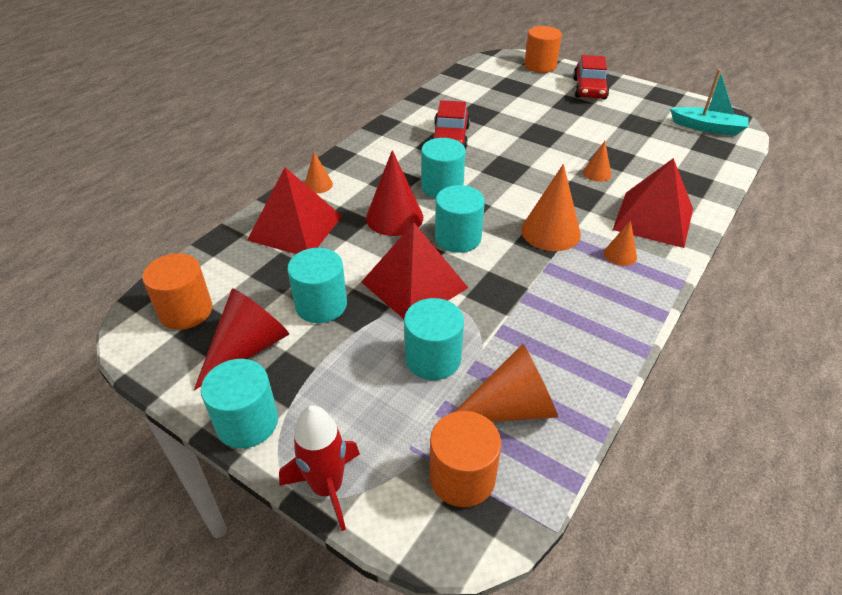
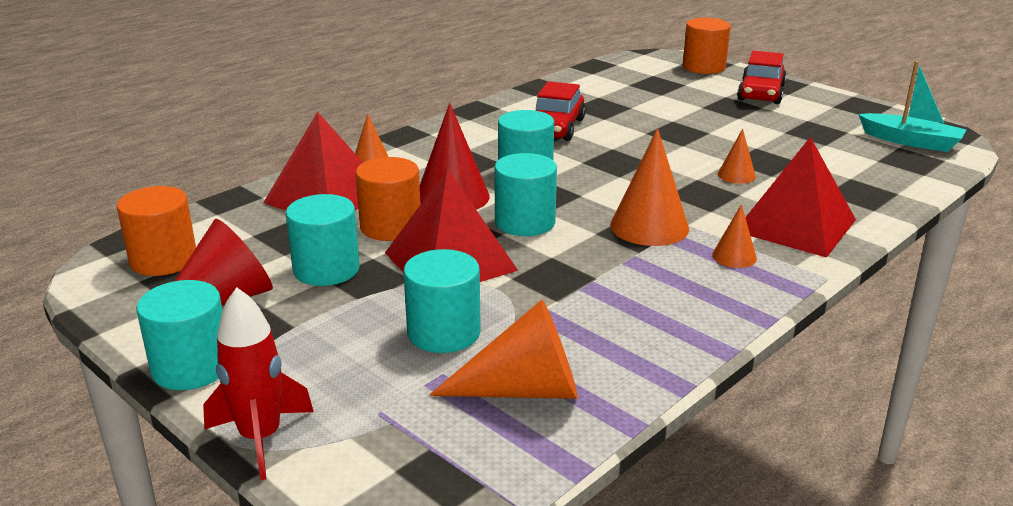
camera: 10 degrees right, 15 degrees down
orange cylinder [429,411,502,507] -> orange cylinder moved to [356,157,421,241]

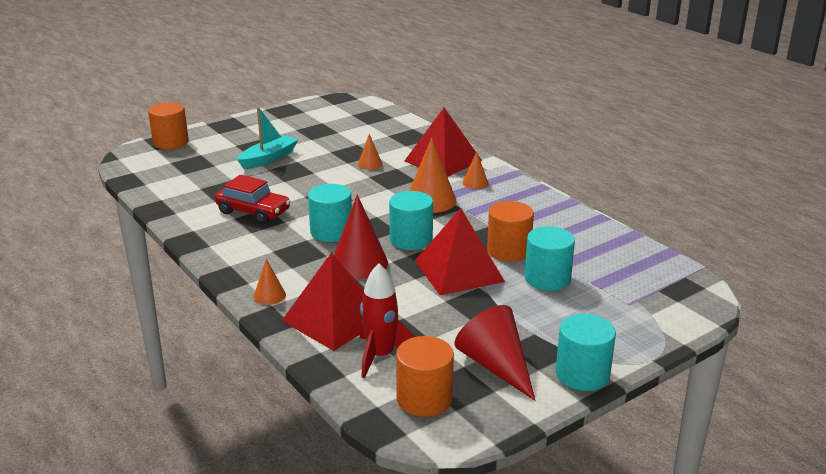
camera: 80 degrees left, 0 degrees up
red rocket [203,287,314,480] -> red rocket moved to [360,264,415,378]
turquoise cylinder [286,194,360,286] -> none
orange cylinder [356,157,421,241] -> orange cylinder moved to [487,201,534,262]
orange cone [429,300,578,399] -> none
red car [737,51,787,104] -> none
turquoise boat [858,61,966,152] -> turquoise boat moved to [237,107,298,169]

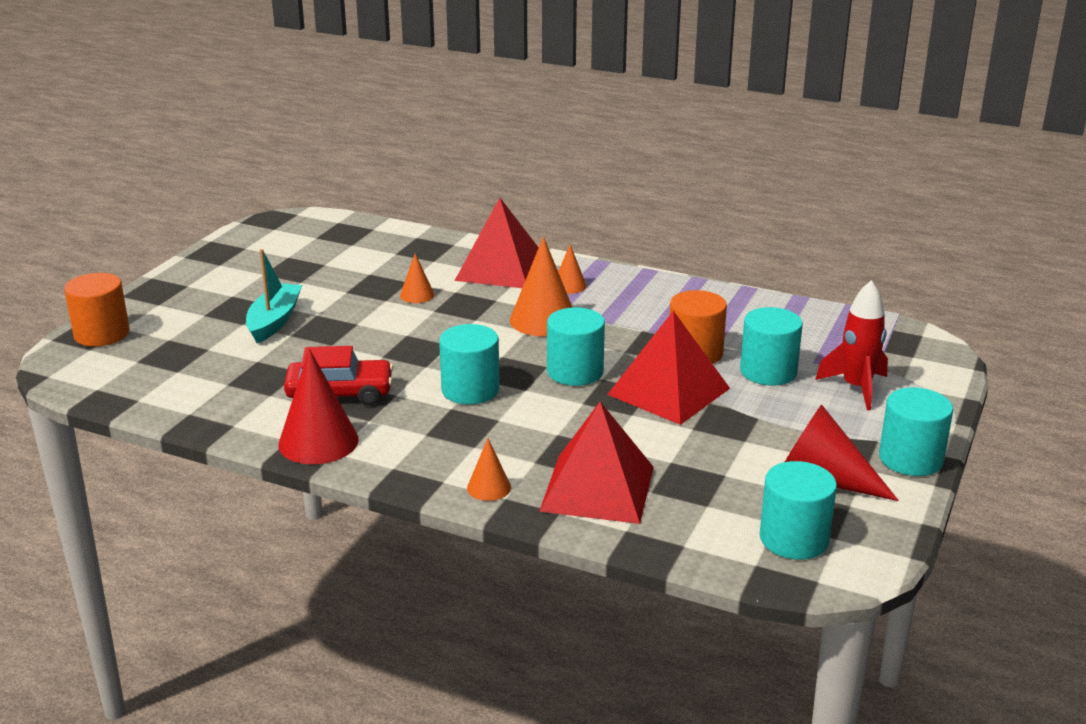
camera: 30 degrees left, 0 degrees up
red cone [334,194,388,279] -> red cone moved to [278,349,359,464]
red rocket [360,264,415,378] -> red rocket moved to [815,280,888,410]
orange cylinder [396,336,454,417] -> turquoise cylinder [760,461,837,560]

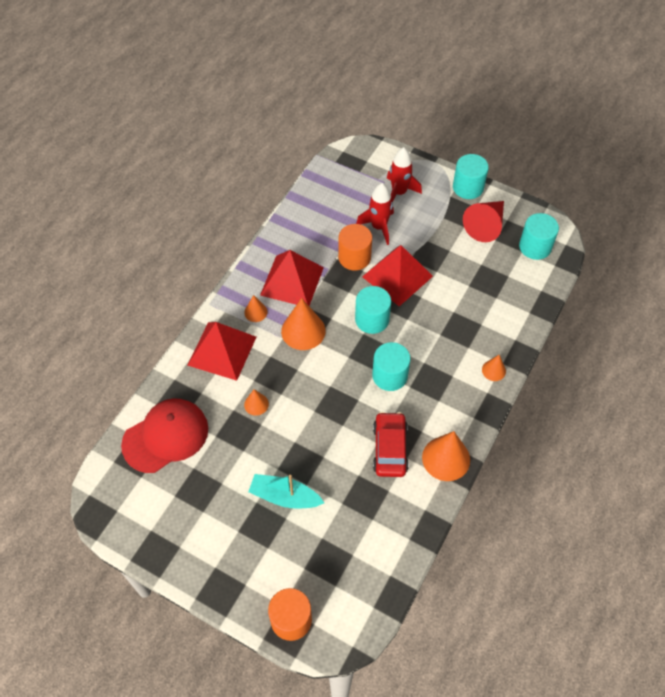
camera: 85 degrees left, 30 degrees up
red cone [278,349,359,464] -> orange cone [422,431,470,481]
red pyramid [539,402,654,524] -> red pyramid moved to [260,250,324,306]
turquoise cylinder [740,307,803,385] -> red rocket [356,183,394,245]
none -> red cap [121,399,208,473]

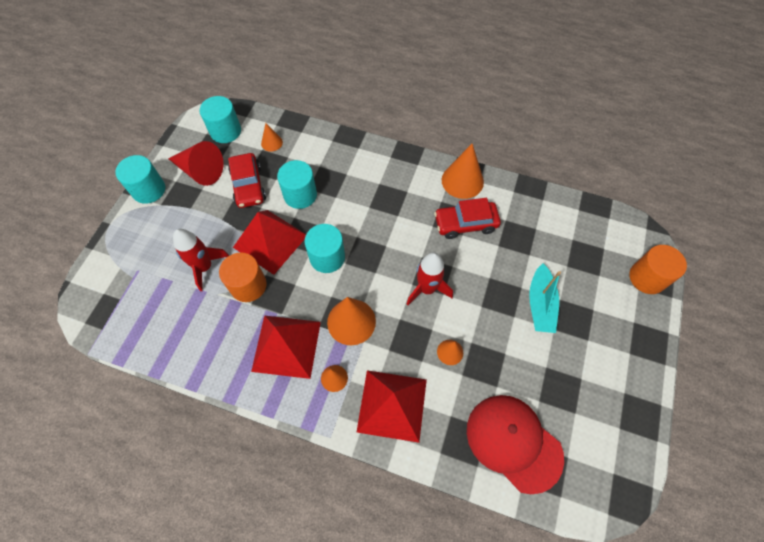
camera: 100 degrees left, 5 degrees up
turquoise cylinder [372,342,411,391] -> turquoise cylinder moved to [277,160,317,209]
red rocket [387,147,422,202] -> red rocket moved to [407,252,453,305]
orange cone [482,355,506,381] -> orange cone moved to [261,123,283,152]
none -> red car [228,153,266,208]

